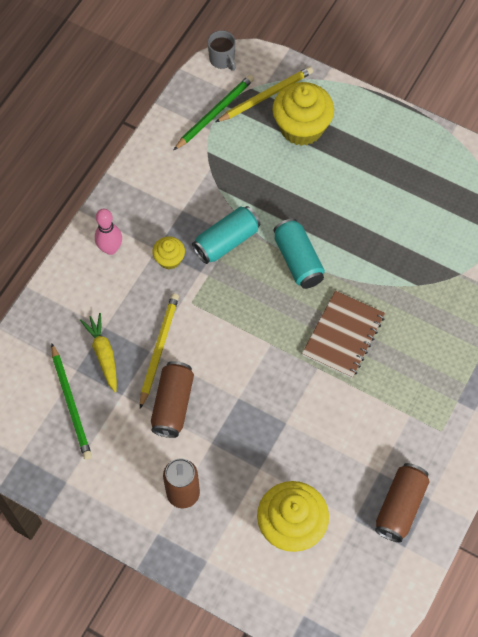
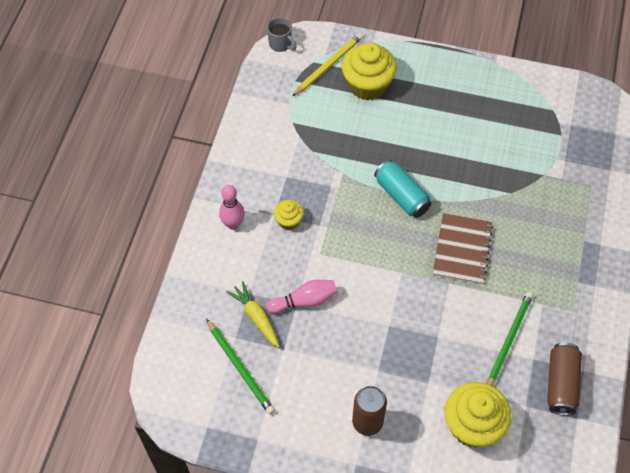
camera: 15 degrees left, 5 degrees down
yellow pencil [140,293,179,409] -> pink bowling pin [266,280,337,314]
brown can [151,361,194,438] -> none
green pencil [174,75,254,150] -> green pencil moved to [487,292,533,386]
turquoise can [192,206,260,264] -> none

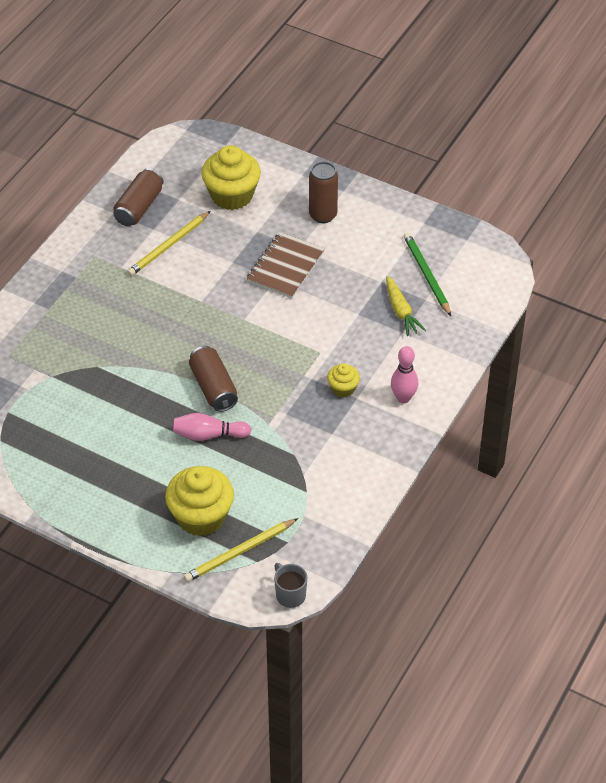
camera: 165 degrees left, 10 degrees down
pink bowling pin [266,280,337,314] -> pink bowling pin moved to [173,413,251,441]
turquoise can [374,160,431,218] -> brown can [189,346,238,412]
brown notebook [433,213,493,284] -> brown notebook moved to [246,232,325,298]
green pencil [487,292,533,386] -> yellow pencil [127,211,210,276]

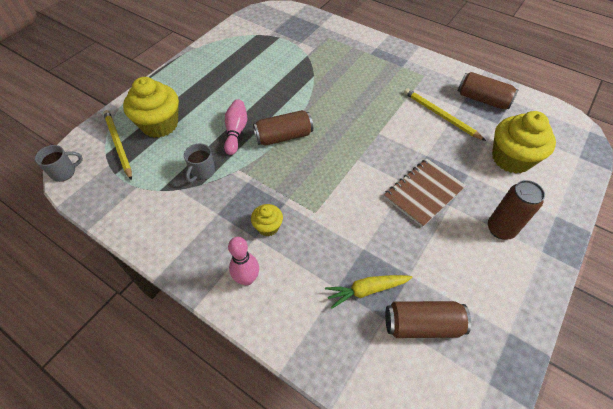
camera: 95 degrees right, 5 degrees up
brown notebook [246,232,325,298] -> brown notebook turned 75 degrees counterclockwise [384,159,466,228]
green pencil [404,232,451,316] -> brown can [385,301,471,338]
none -> grey mug [184,144,215,182]

